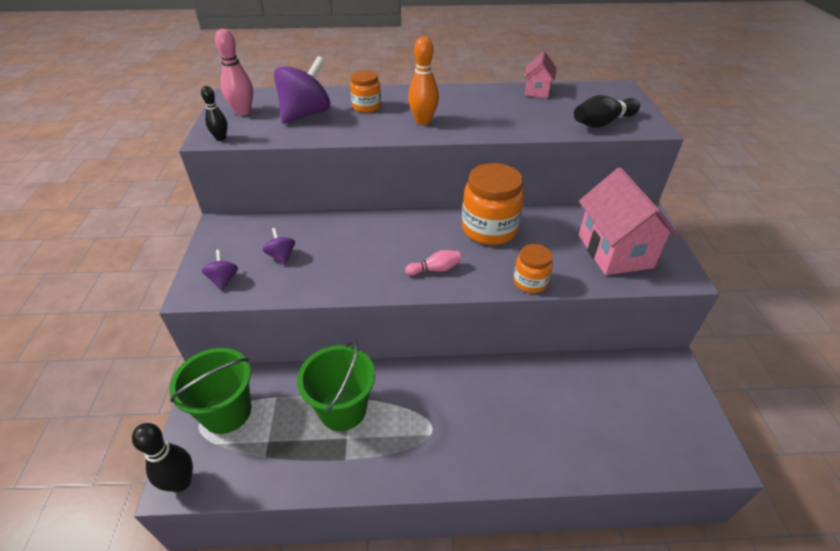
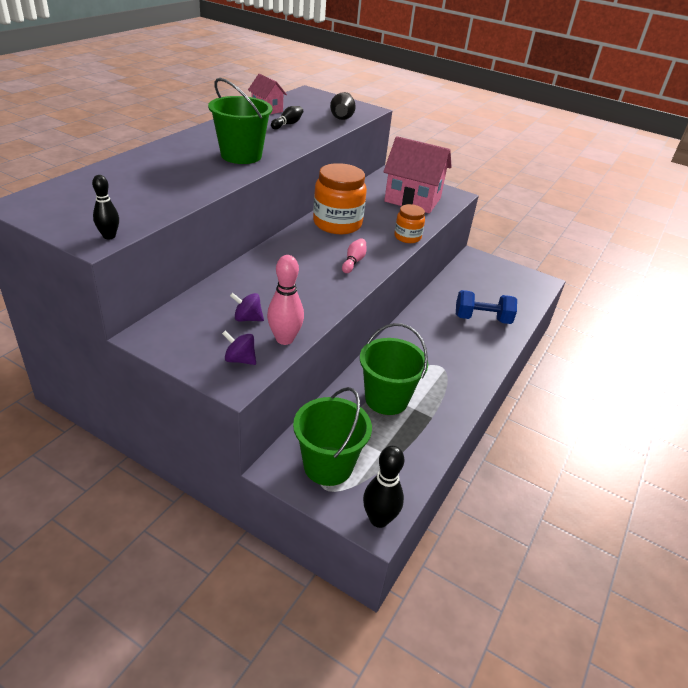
camera: 60 degrees left, 5 degrees down
pink bowling pin [215,29,253,116] -> pink bowling pin moved to [267,255,304,345]
purple spinning top [274,56,330,123] -> none
orange jar [350,70,381,113] -> none
orange bowling pin [408,36,439,125] -> green bucket [208,78,272,164]
none -> black bowling pin [271,106,303,129]
none -> blue dumbbell [456,290,517,324]

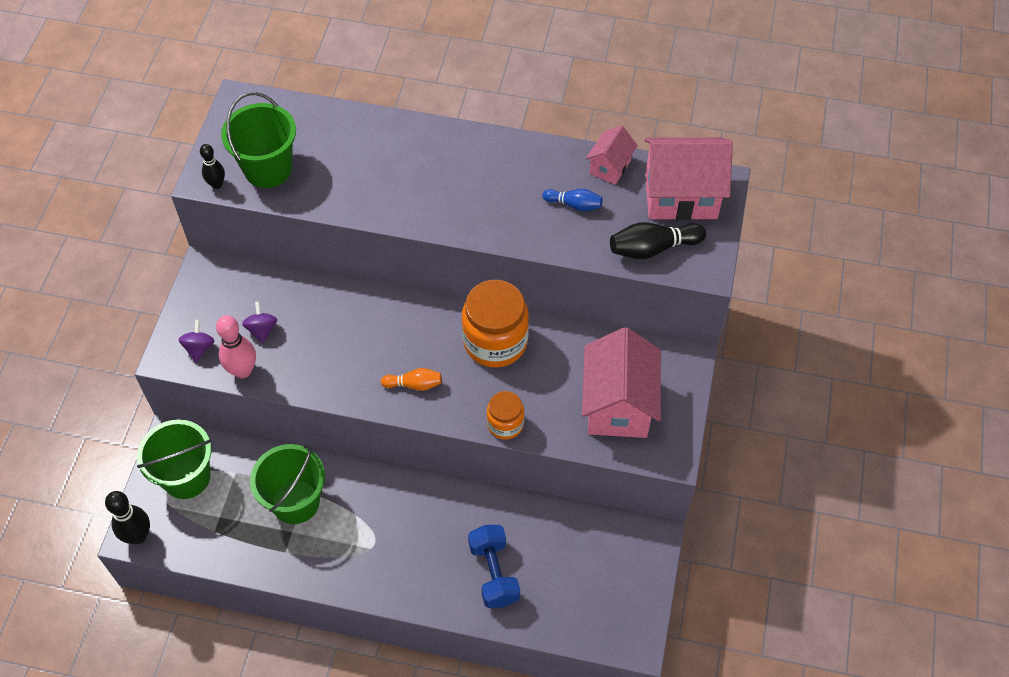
camera: 75 degrees right, 20 degrees up
green bucket [208,78,272,164] -> green bucket moved to [221,92,296,188]
black bowling pin [271,106,303,129] -> blue bowling pin [543,189,603,211]
pink bowling pin [342,238,367,273] -> orange bowling pin [381,368,442,391]
none -> pink house [645,137,733,221]

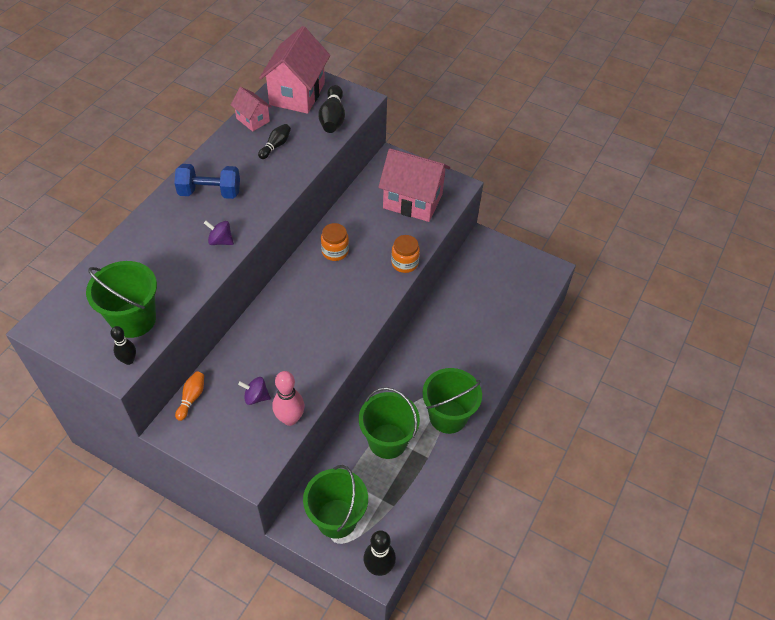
camera: 75 degrees left, 5 degrees down
purple spinning top [178,320,215,362] -> purple spinning top moved to [204,221,234,245]
orange bowling pin [381,368,442,391] -> orange bowling pin moved to [175,371,204,421]
orange jar [462,280,529,367] -> orange jar [321,223,349,261], size x0.55
blue dumbbell [468,525,520,608] -> blue dumbbell moved to [174,164,240,199]
blue bowling pin [543,189,603,211] -> black bowling pin [258,124,291,159]
none -> green bucket [422,368,482,434]

